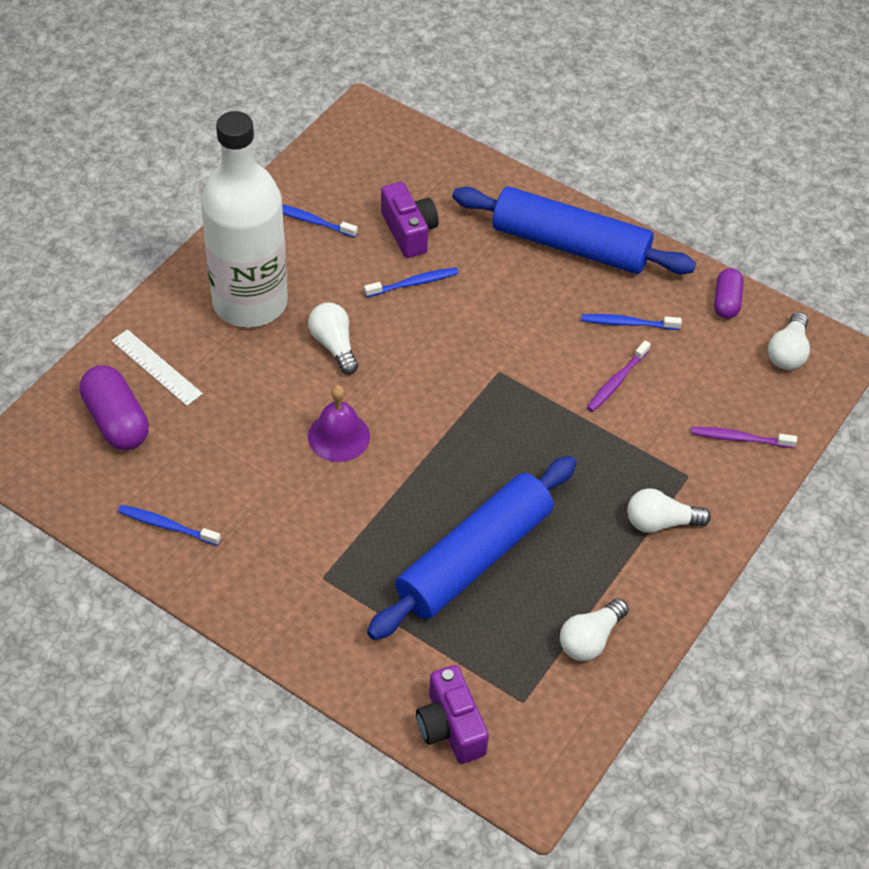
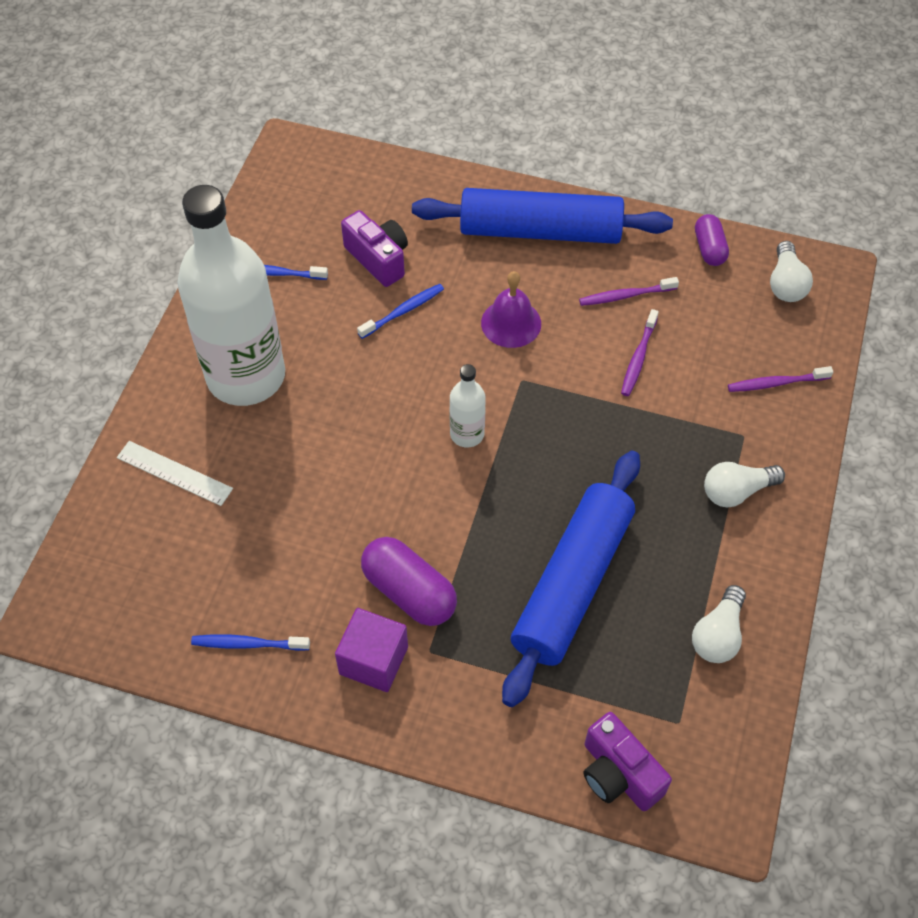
camera: 15 degrees left, 5 degrees up
purple capsule [80,365,149,450] -> purple capsule moved to [361,537,457,626]
white light bulb [308,303,358,375] -> none
purple bell [308,385,370,462] -> purple bell moved to [481,271,541,348]
blue toothbrush [581,314,682,330] -> purple toothbrush [579,277,679,306]
none -> purple cube [335,608,408,692]
none -> white bottle [450,364,486,447]

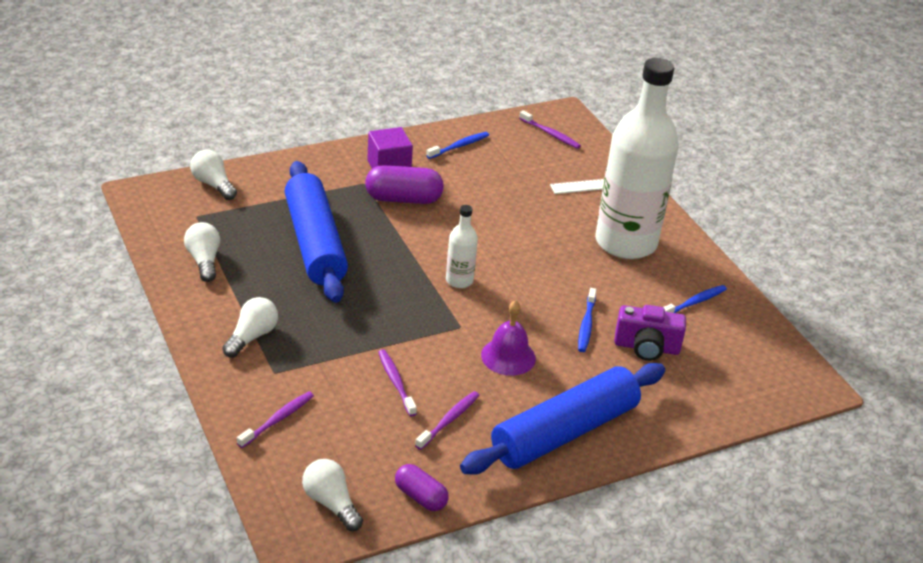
camera: 135 degrees right, 20 degrees down
purple camera [584,712,672,811] -> white light bulb [190,150,237,200]
none -> purple toothbrush [519,110,581,149]

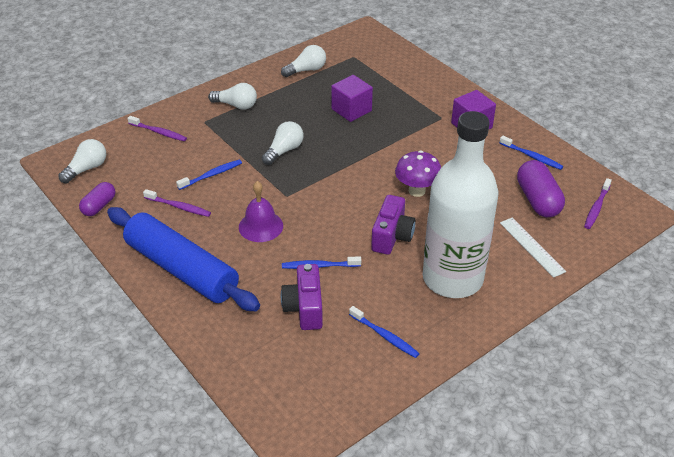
camera: 80 degrees right, 5 degrees up
white light bulb [190,150,237,200] -> white light bulb moved to [262,121,304,165]
blue rolling pin [285,161,348,303] -> purple cube [331,75,373,122]
purple capsule [365,165,444,204] -> purple capsule moved to [517,160,565,217]
purple toothbrush [378,349,417,416] -> blue toothbrush [176,160,242,190]
white bottle [446,205,478,288] -> none
none -> purple camera [371,195,416,255]
none -> purple mushroom [395,150,441,197]

